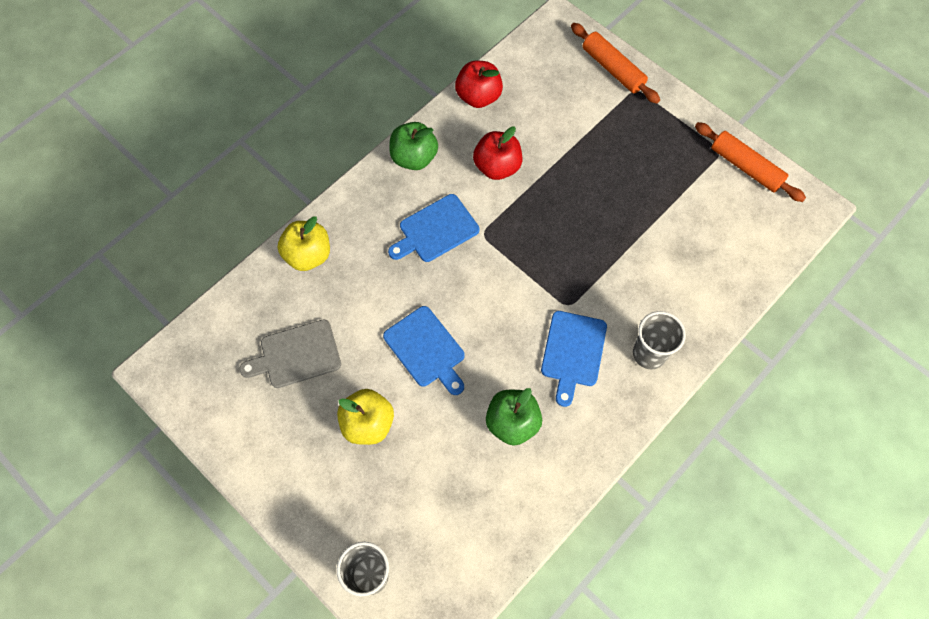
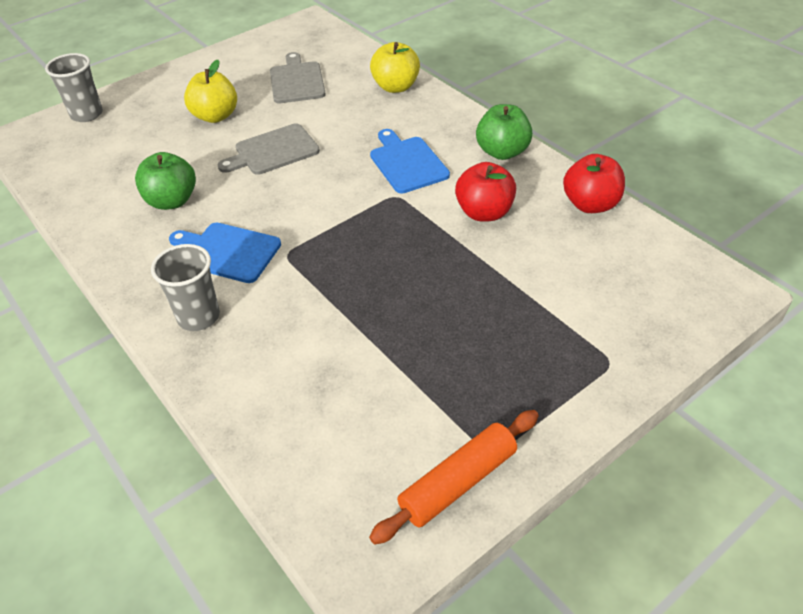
camera: 100 degrees right, 20 degrees down
blue cutting board [383,306,465,395] -> grey cutting board [218,123,320,175]
orange rolling pin [571,23,660,104] -> none

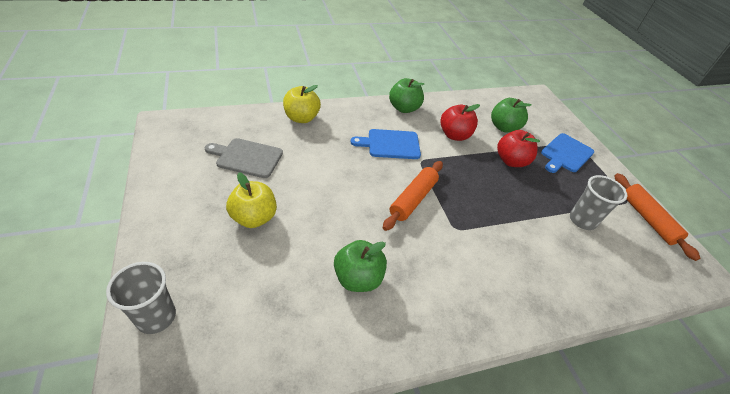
camera: 75 degrees left, 0 degrees up
grey cup [151,244,220,331] -> grey cup moved to [570,175,627,230]
blue cutting board [169,223,281,283] -> blue cutting board moved to [541,133,594,173]
grey cutting board [218,123,320,175] -> none
red apple [563,154,625,213] -> red apple moved to [497,130,540,167]
none -> orange rolling pin [383,161,443,231]
none -> green apple [491,98,532,132]

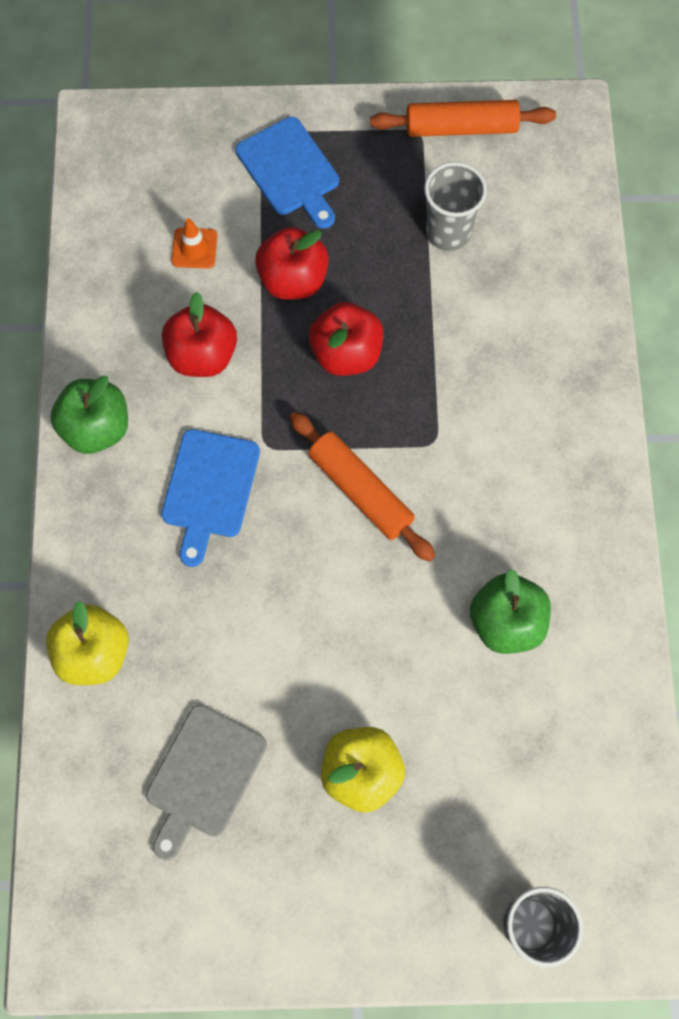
camera: 70 degrees left, 25 degrees up
green apple [491,98,532,132] -> orange traffic cone [171,218,218,269]
none -> red apple [309,302,384,376]

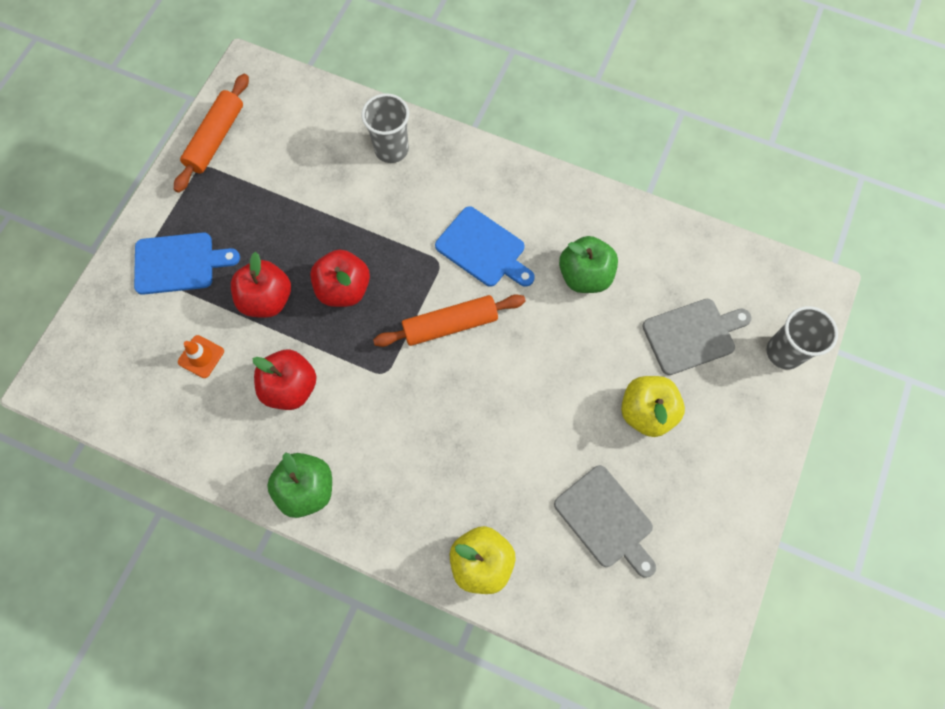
camera: 65 degrees left, 0 degrees up
blue cutting board [161,429,260,567] -> blue cutting board moved to [435,206,535,287]
grey cup [424,162,487,251] -> grey cup moved to [361,93,409,163]
none -> grey cutting board [642,299,752,375]

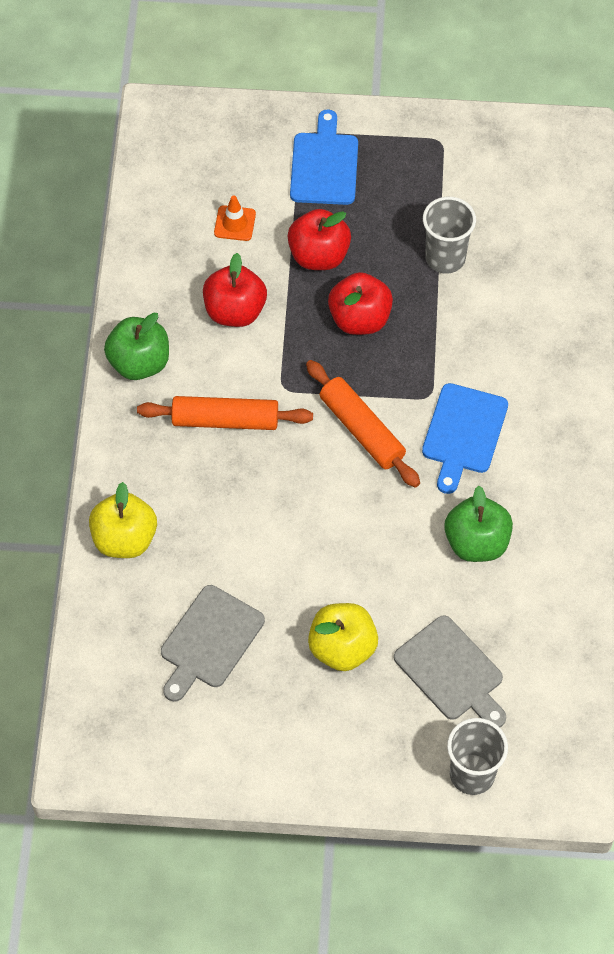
camera: 70 degrees right, 10 degrees down
blue cutting board [134,232,240,295] -> blue cutting board turned 150 degrees counterclockwise [290,109,358,205]
orange rolling pin [174,74,249,193] -> orange rolling pin moved to [137,396,313,430]
grey cup [361,93,409,163] -> grey cup moved to [423,197,476,274]

